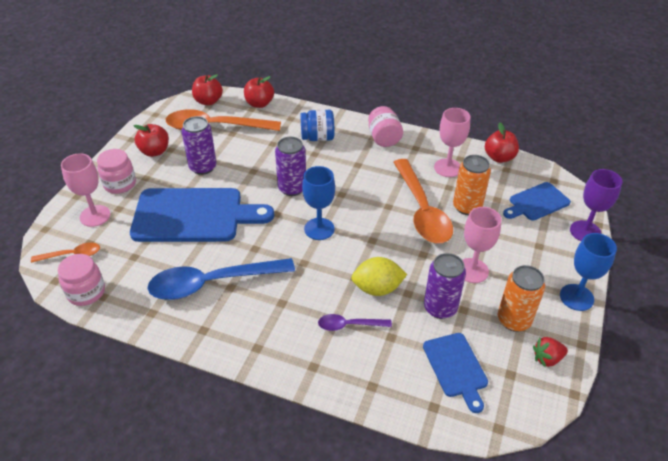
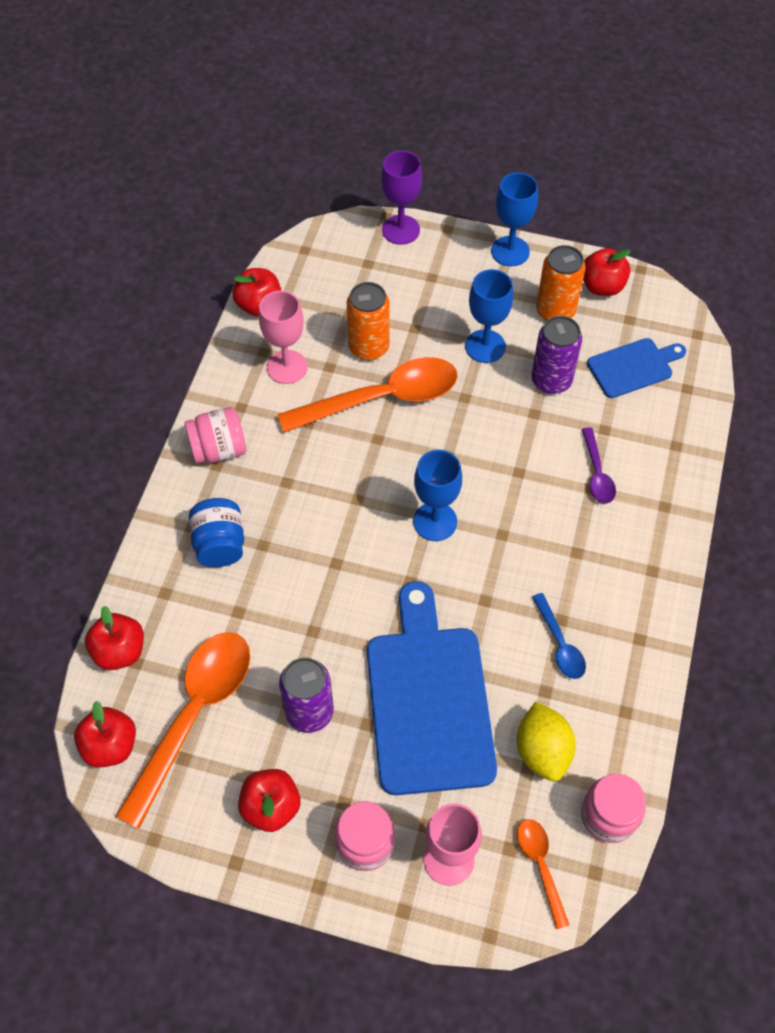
camera: 95 degrees left, 15 degrees up
blue spoon [147,258,295,300] -> blue spoon [532,593,586,679], size x0.48
orange spoon [166,109,281,131] -> orange spoon turned 150 degrees counterclockwise [115,632,250,829]
purple can [275,137,306,196] -> none
yellow lemon [351,257,407,296] -> yellow lemon moved to [517,702,576,781]
pink goblet [463,207,501,283] -> blue goblet [465,269,513,363]
blue cutting board [503,182,571,221] -> none
red strawberry [533,337,568,367] -> red apple [583,248,631,296]

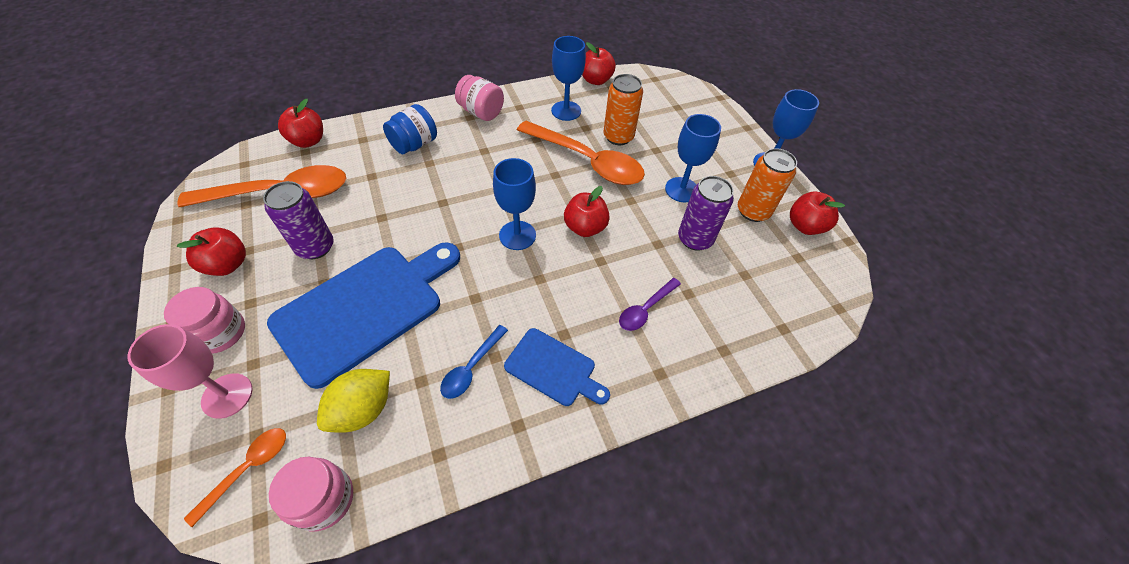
camera: 50 degrees right, 5 degrees down
red apple [74,701,136,768] -> red apple moved to [564,186,610,237]
pink goblet [259,291,308,384] -> blue goblet [551,36,586,121]
purple goblet [381,151,422,245] -> none
blue cutting board [587,338,686,398] -> blue cutting board moved to [504,328,610,406]

